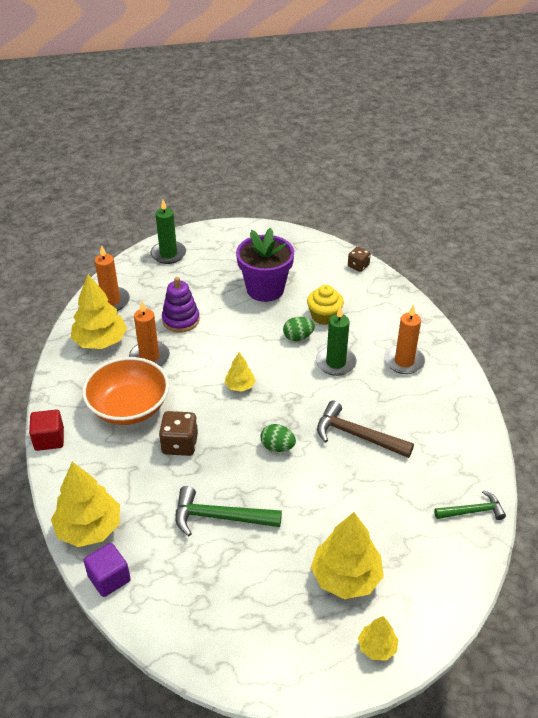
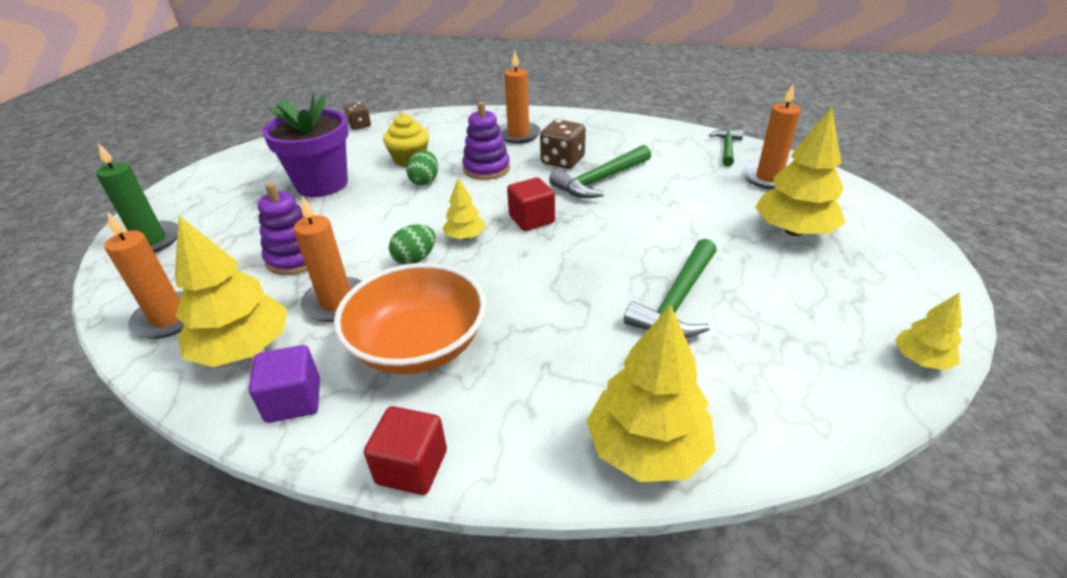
camera: 65 degrees left, 5 degrees down
purple cube [83,543,131,597] -> purple cube moved to [249,345,320,423]
brown dice [159,411,198,456] -> brown dice moved to [540,119,586,169]
green egg [260,424,296,452] -> green egg moved to [389,224,436,265]
green candle [316,306,357,376] -> purple stacking toy [462,101,510,180]
brown hammer [317,401,414,458] -> green hammer [549,145,651,198]
yellow tree [358,616,398,661] -> yellow tree moved to [895,292,962,370]
none -> red cube [507,177,555,231]
none -> orange candle [743,84,801,189]

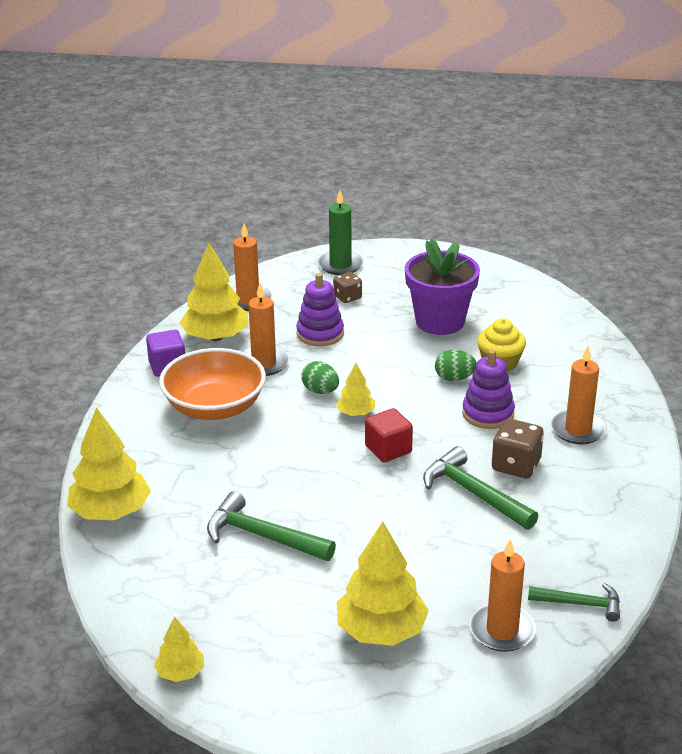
camera: 85 degrees right, 5 degrees down
brown dice [344,102,371,130] -> brown dice moved to [333,272,362,303]
red cube [364,406,447,495] -> none

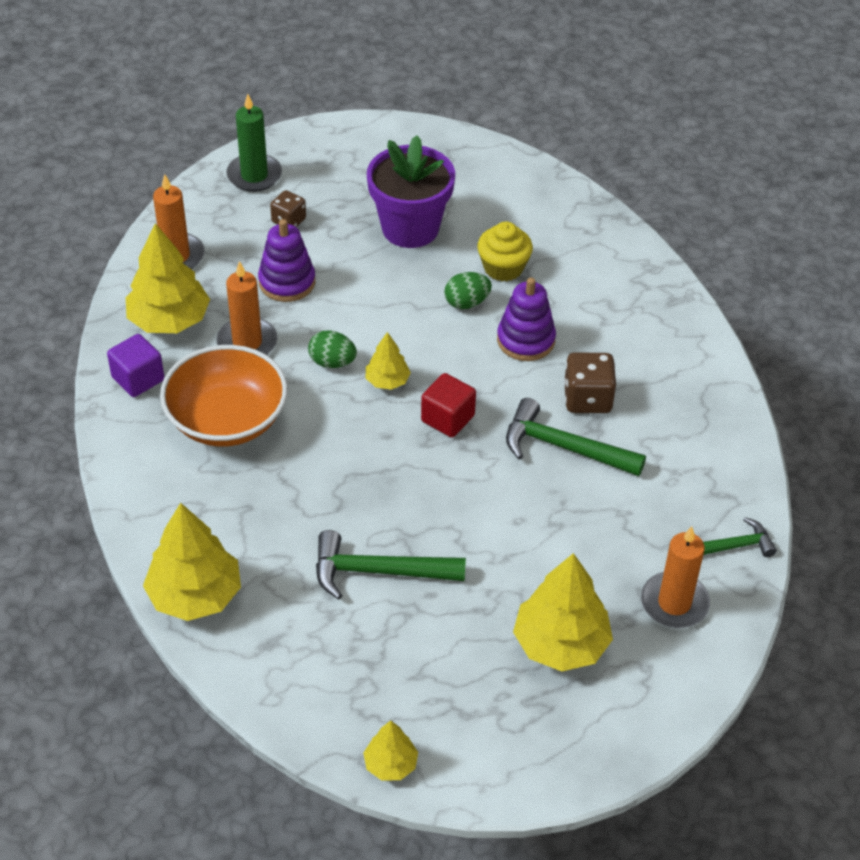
camera: 25 degrees left, 15 degrees up
orange candle [551,346,607,445] -> none

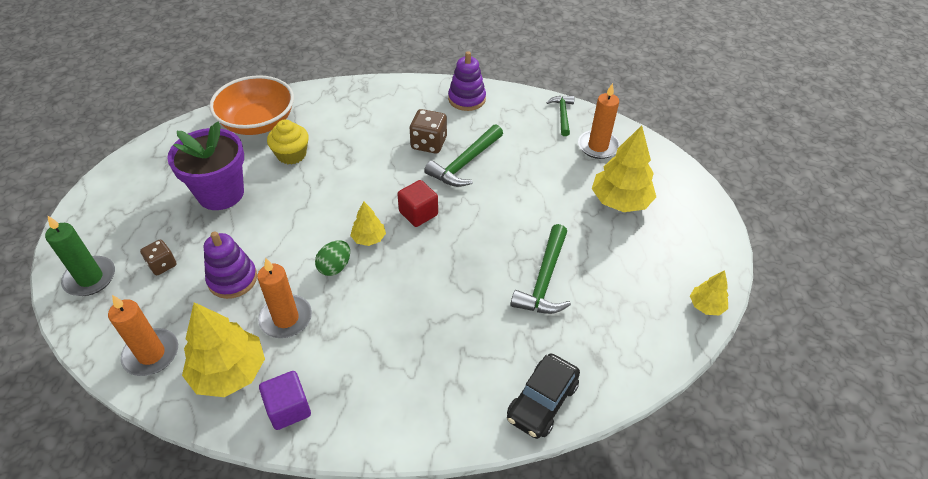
camera: 75 degrees left, 0 degrees up
yellow tree [143,503,241,621] -> black car [507,353,580,439]
orange bowl [160,345,288,447] -> orange bowl moved to [209,75,294,135]
green egg [444,272,492,309] -> none
purple stacking toy [497,278,556,361] -> purple stacking toy moved to [448,51,486,111]

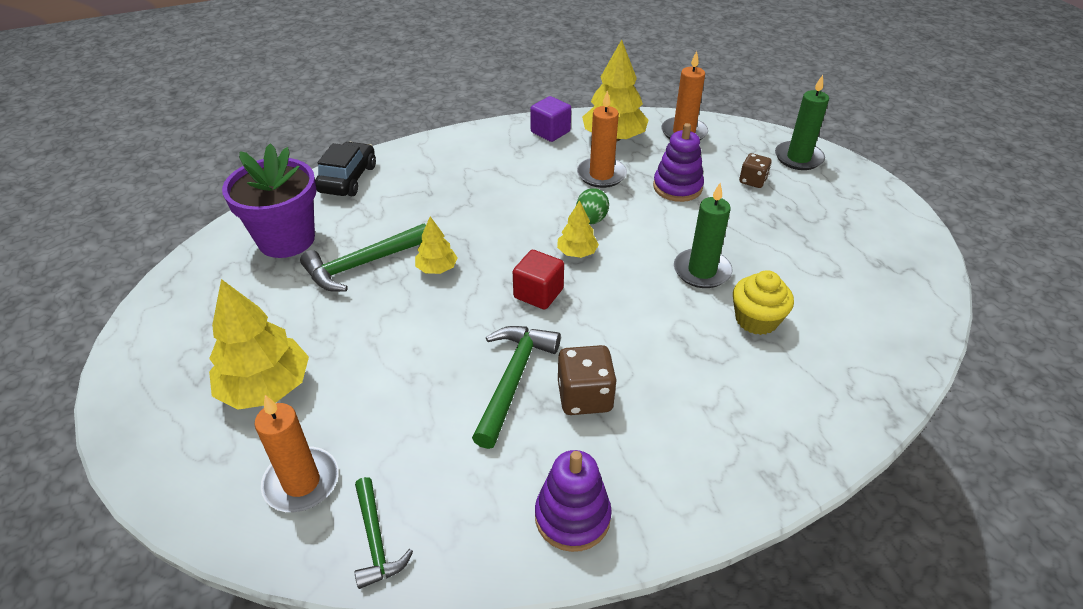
camera: 160 degrees right, 5 degrees down
purple flower pot [167,122,244,210] -> purple flower pot moved to [222,143,317,258]
orange bowl [209,75,294,135] -> none
green hammer [510,224,571,314] -> green hammer turned 120 degrees counterclockwise [300,223,426,292]
yellow tree [690,270,729,316] -> yellow tree moved to [415,216,458,274]
none -> green candle [674,183,733,288]

